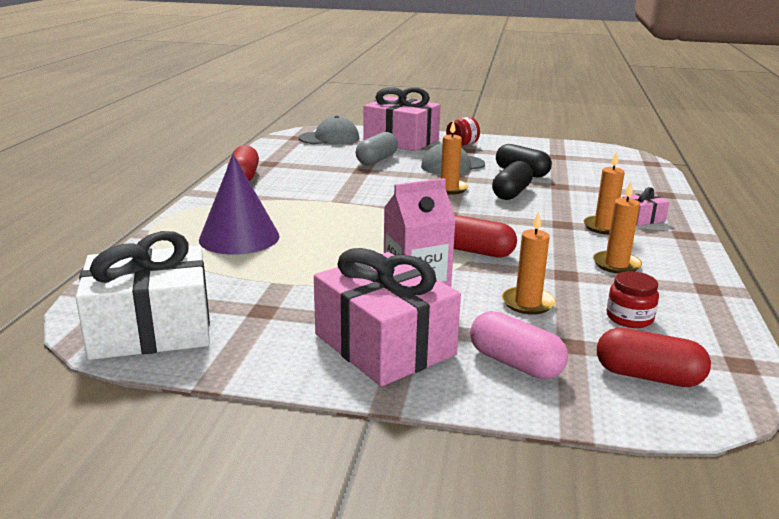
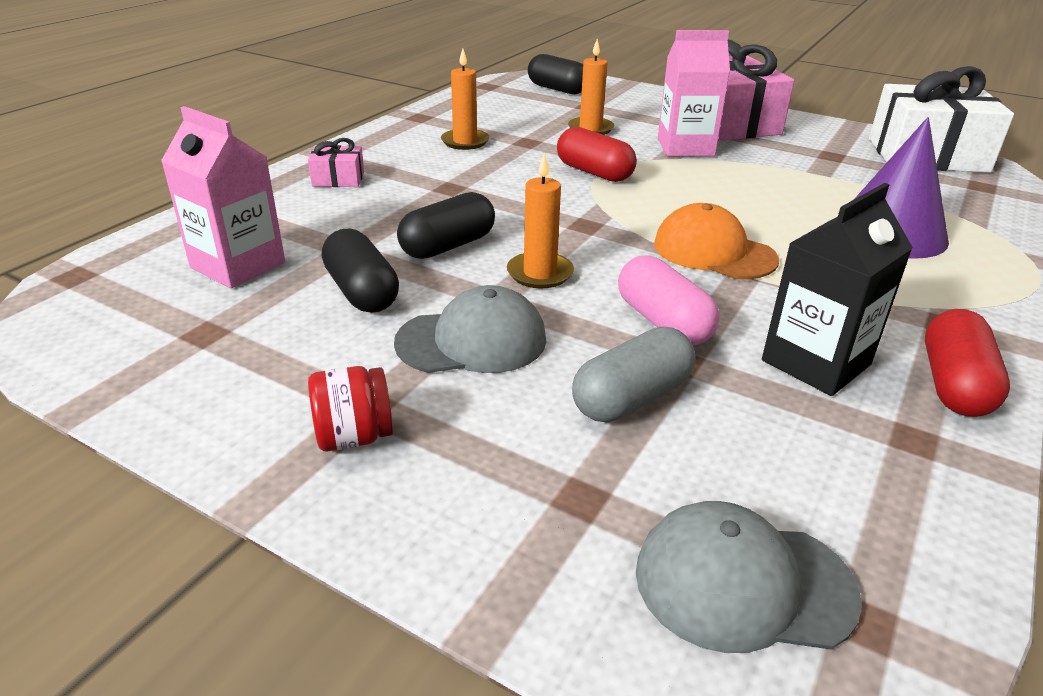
camera: 160 degrees left, 10 degrees up
pink gift [363,87,441,151] -> none
pink capsule [470,311,568,379] -> pink capsule moved to [618,255,720,345]
orange candle [584,151,625,235] -> none
red capsule [597,328,711,387] -> black capsule [528,54,583,94]
red jar [607,271,659,328] -> none
none -> pink carton [161,106,285,288]
none -> orange cap [654,203,779,279]
none -> black carton [762,183,913,396]

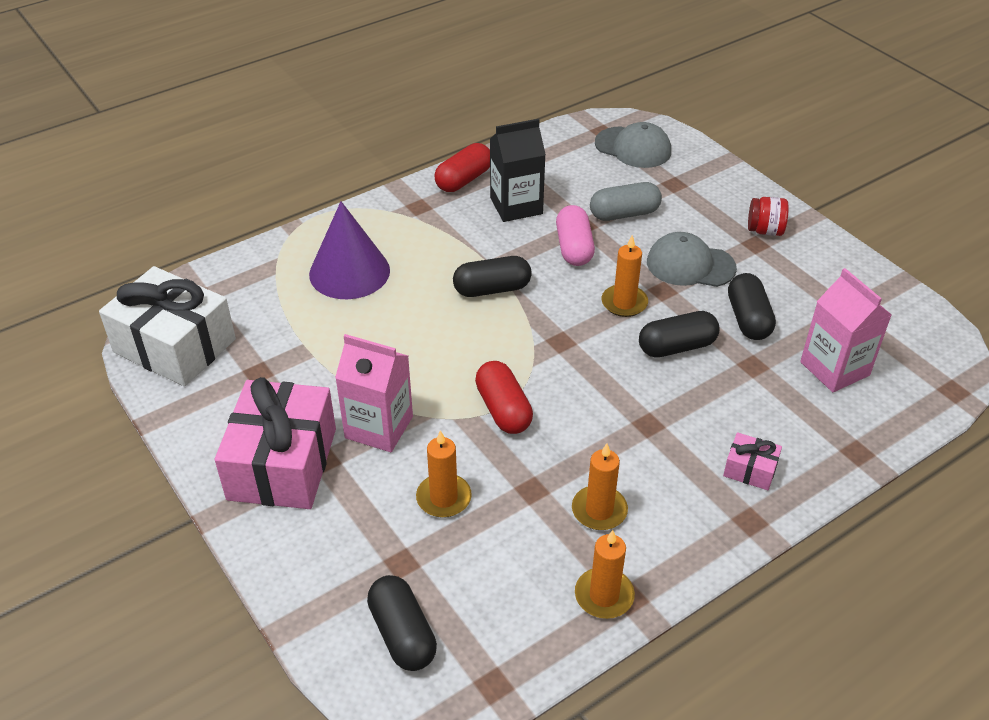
camera: 155 degrees left, 10 degrees up
orange cap [654,203,779,279] -> black capsule [453,256,532,297]
none -> orange candle [575,530,635,619]

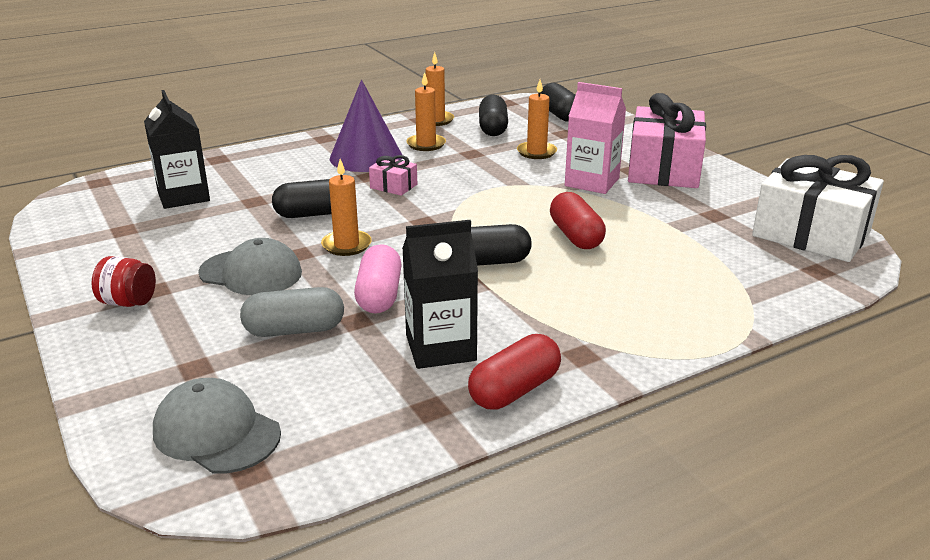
camera: 175 degrees left, 15 degrees down
purple cone [309,201,390,299] -> purple cone moved to [330,80,402,172]
red capsule [475,361,533,434] -> red capsule moved to [550,192,606,249]
pink gift [723,432,782,490] -> pink gift moved to [369,155,417,196]
black capsule [728,273,776,340] -> black capsule moved to [479,95,508,136]
pink carton [800,268,892,392] -> black carton [144,90,210,209]

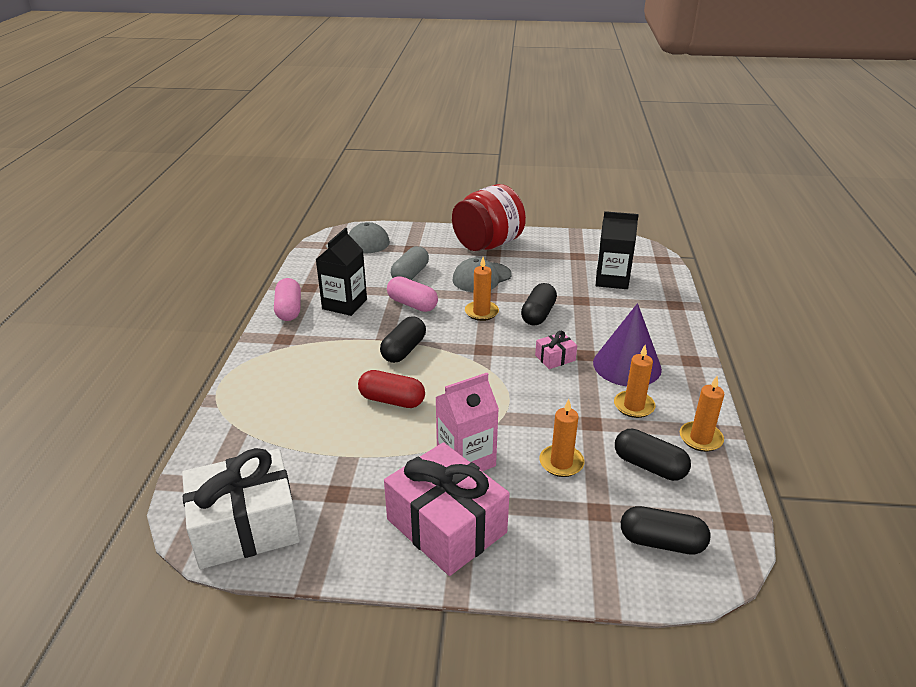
camera: 125 degrees right, 5 degrees up
red jar [91,256,156,307] -> red jar [452,184,526,251], size x2.28
red capsule [468,334,561,410] -> pink capsule [274,278,301,321]

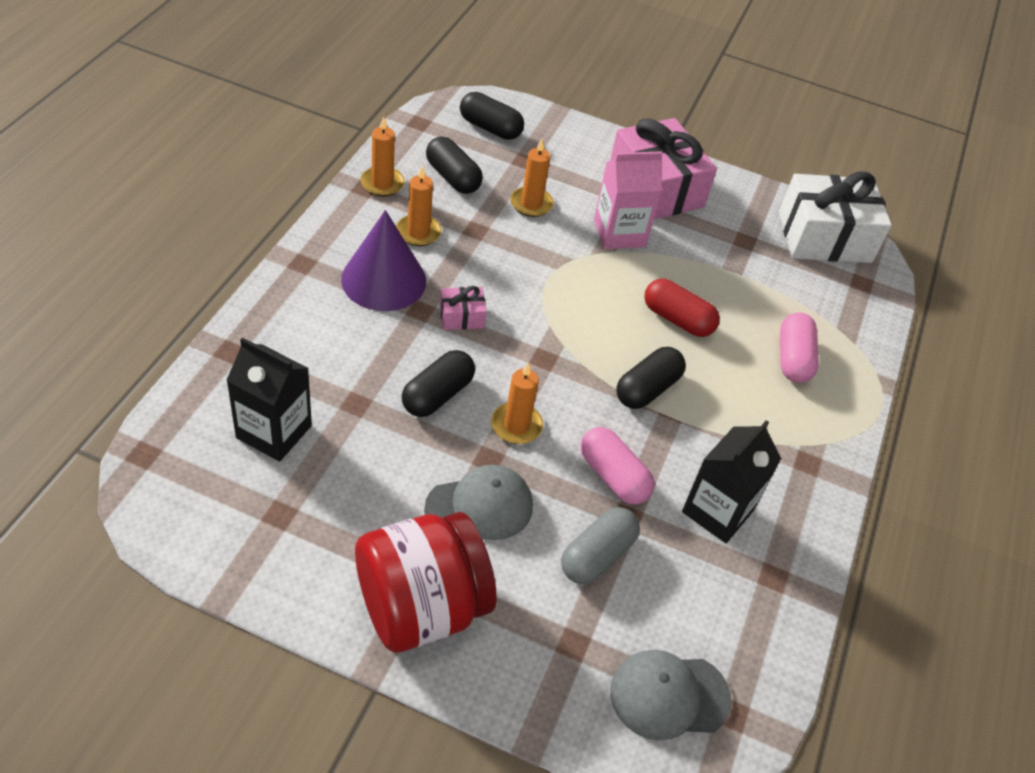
camera: 170 degrees left, 15 degrees up
pink capsule [274,278,301,321] -> pink capsule moved to [780,313,819,383]

